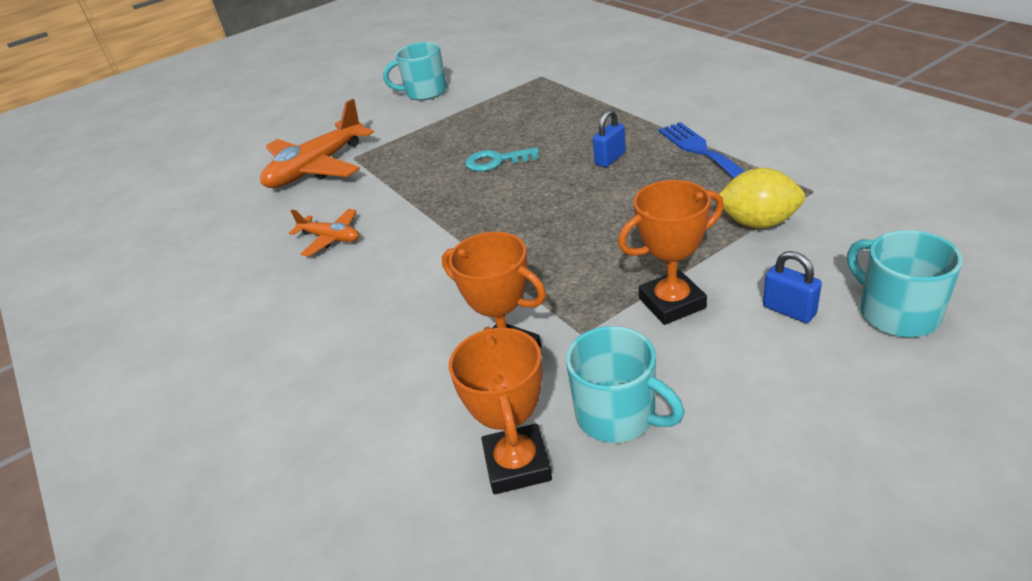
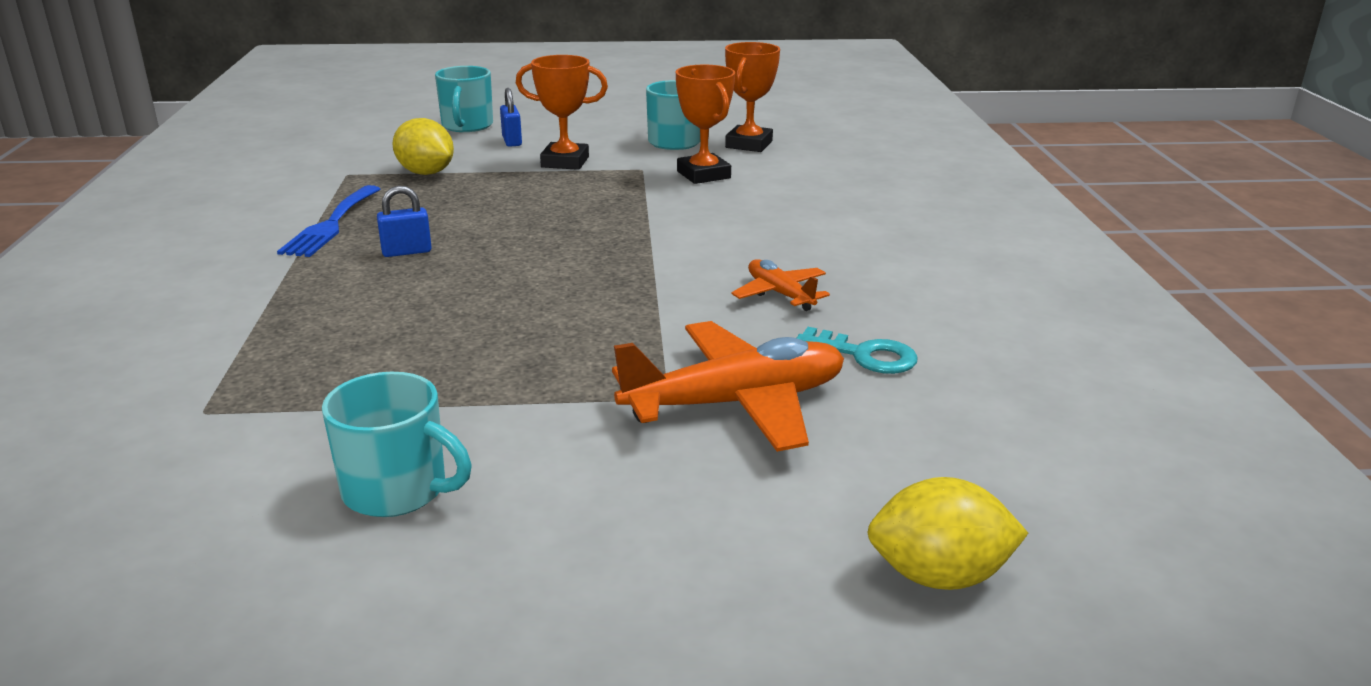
camera: 155 degrees left, 10 degrees down
turquoise key [465,147,539,172] -> turquoise key moved to [797,327,918,374]
none -> yellow lemon [867,477,1028,590]

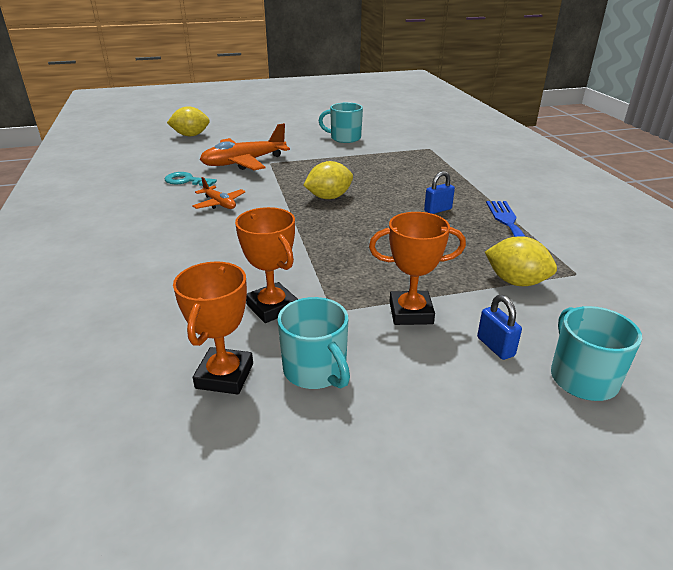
camera: 170 degrees right, 5 degrees up
none -> yellow lemon [303,161,353,199]

